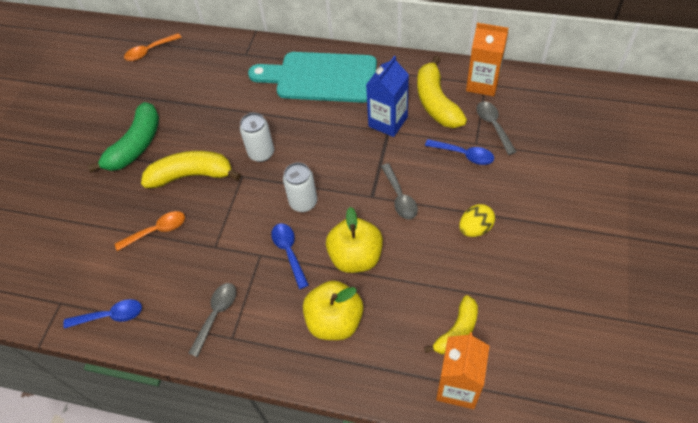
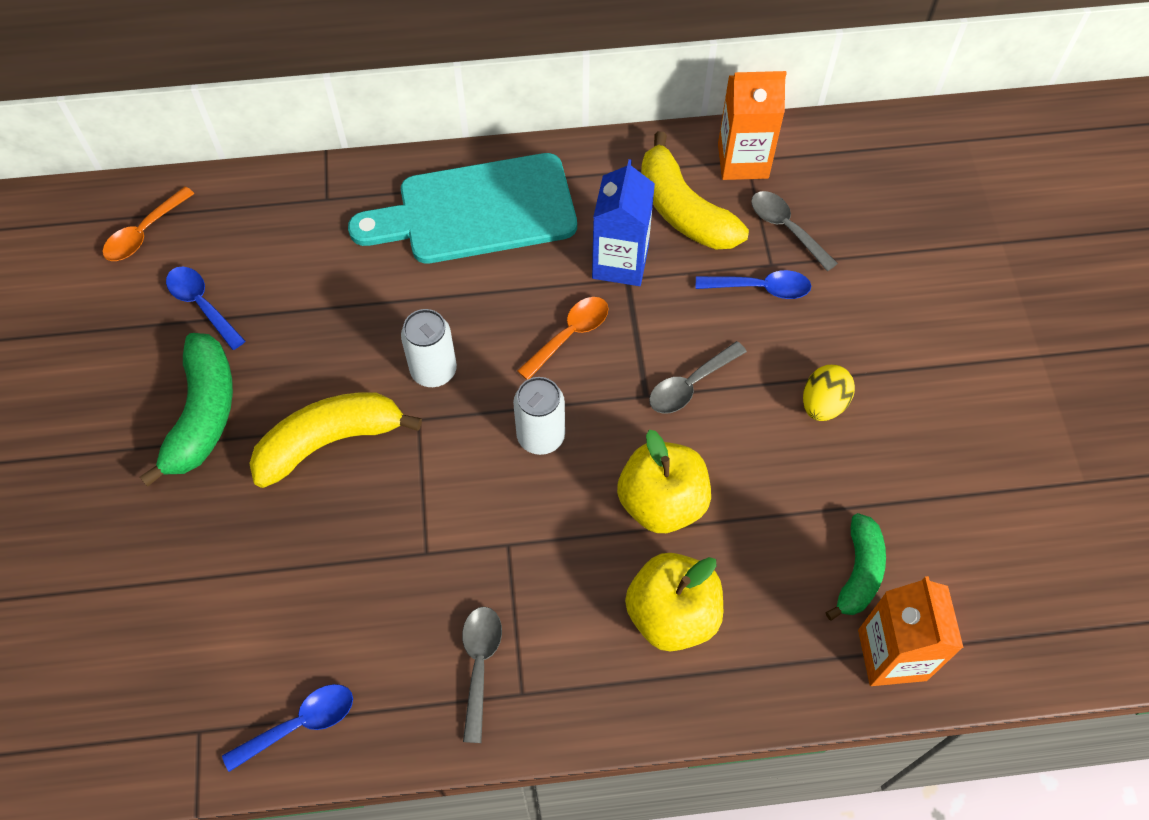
camera: 25 degrees left, 5 degrees up
orange spoon [115,211,185,251] -> orange spoon moved to [517,297,609,380]
blue spoon [271,223,309,289] -> blue spoon moved to [166,267,245,350]
grey spoon [381,163,418,219] -> grey spoon turned 90 degrees clockwise [649,341,747,414]
yellow banana [424,295,478,354] -> green banana [826,513,886,621]

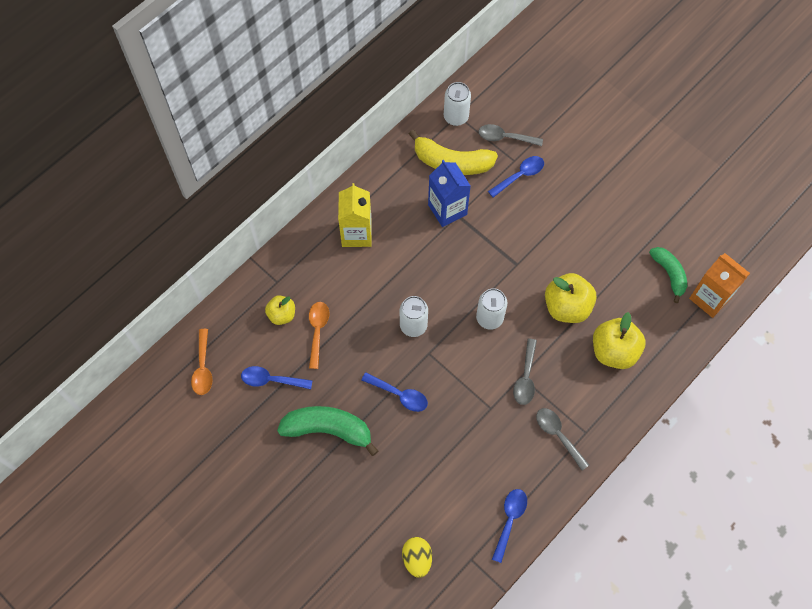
camera: 40 degrees left, 5 degrees up
green banana [140,333,233,487] -> green banana turned 45 degrees counterclockwise [277,406,378,456]
yellow banana [249,392,422,488] -> blue spoon [361,372,428,412]
turquoise cutting board [348,153,577,264] -> yellow carton [338,183,372,247]
orange spoon [517,297,609,380] -> orange spoon moved to [309,302,329,369]
grey spoon [649,341,747,414] -> grey spoon moved to [513,338,537,405]
orange carton [718,71,787,180] -> white can [444,82,471,126]
yellow egg [803,365,855,421] -> yellow egg moved to [402,537,432,578]
none -> yellow apple [265,295,295,325]

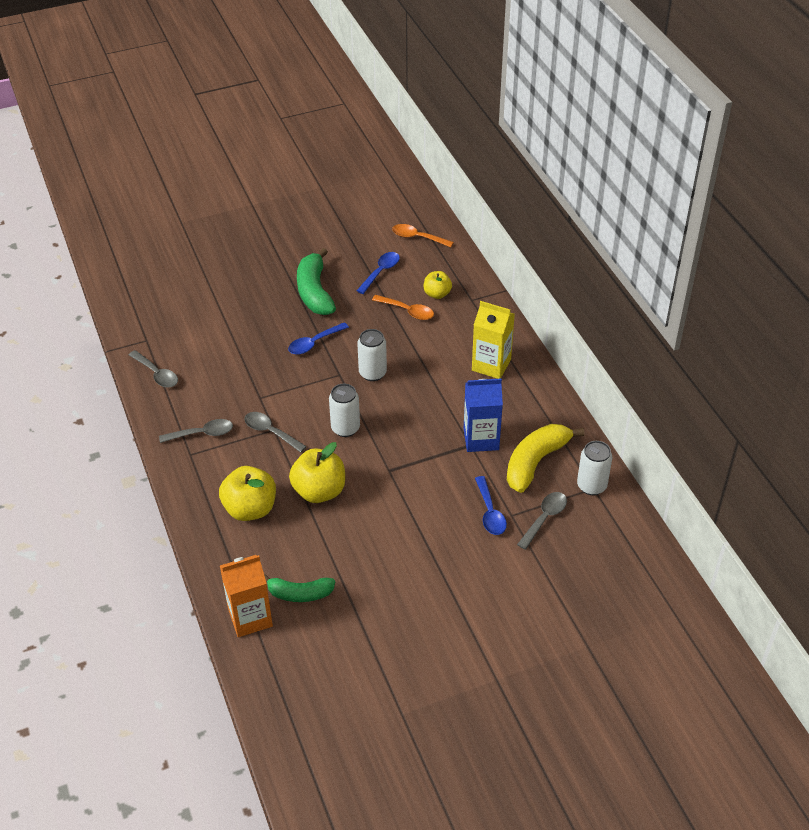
camera: 115 degrees right, 20 degrees down
green banana [277,406,378,456] -> green banana turned 135 degrees clockwise [297,248,336,315]
yellow egg [402,537,432,578] -> none
blue spoon [492,489,527,563] -> grey spoon [129,350,178,388]

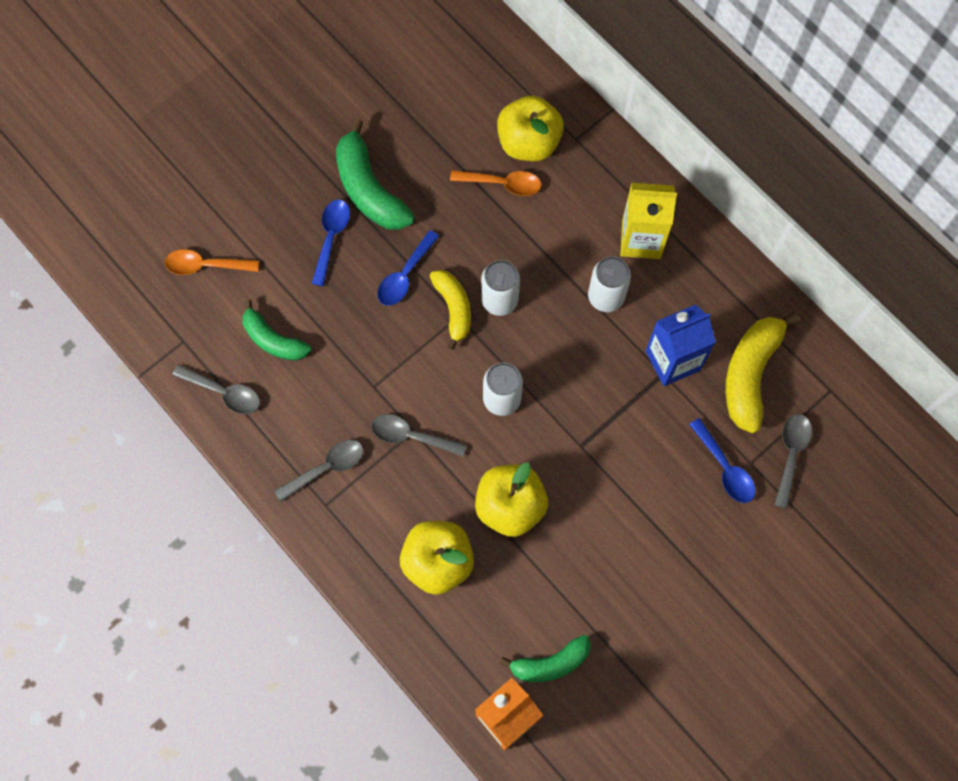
camera: 20 degrees left, 25 degrees up
blue spoon [357,252,400,294] -> blue spoon moved to [312,200,350,286]
orange spoon [392,224,454,247] -> orange spoon moved to [165,249,259,275]
yellow apple [424,271,452,299] -> yellow apple [497,95,564,161], size x1.69
white can [577,441,612,495] -> white can moved to [588,256,631,312]
none -> green banana [242,299,311,361]
none -> yellow banana [430,270,471,350]

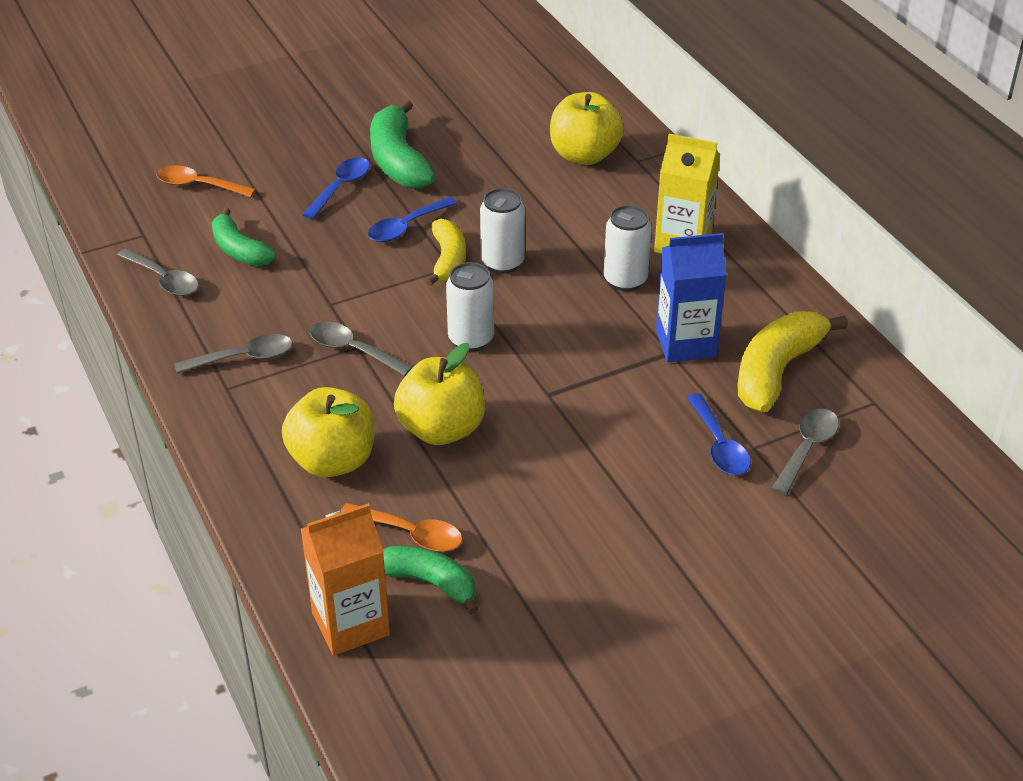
camera: 15 degrees right, 30 degrees down
orange spoon [450,170,541,196] -> orange spoon moved to [341,503,463,552]
green banana [500,635,591,682] -> green banana turned 150 degrees counterclockwise [383,546,478,615]

